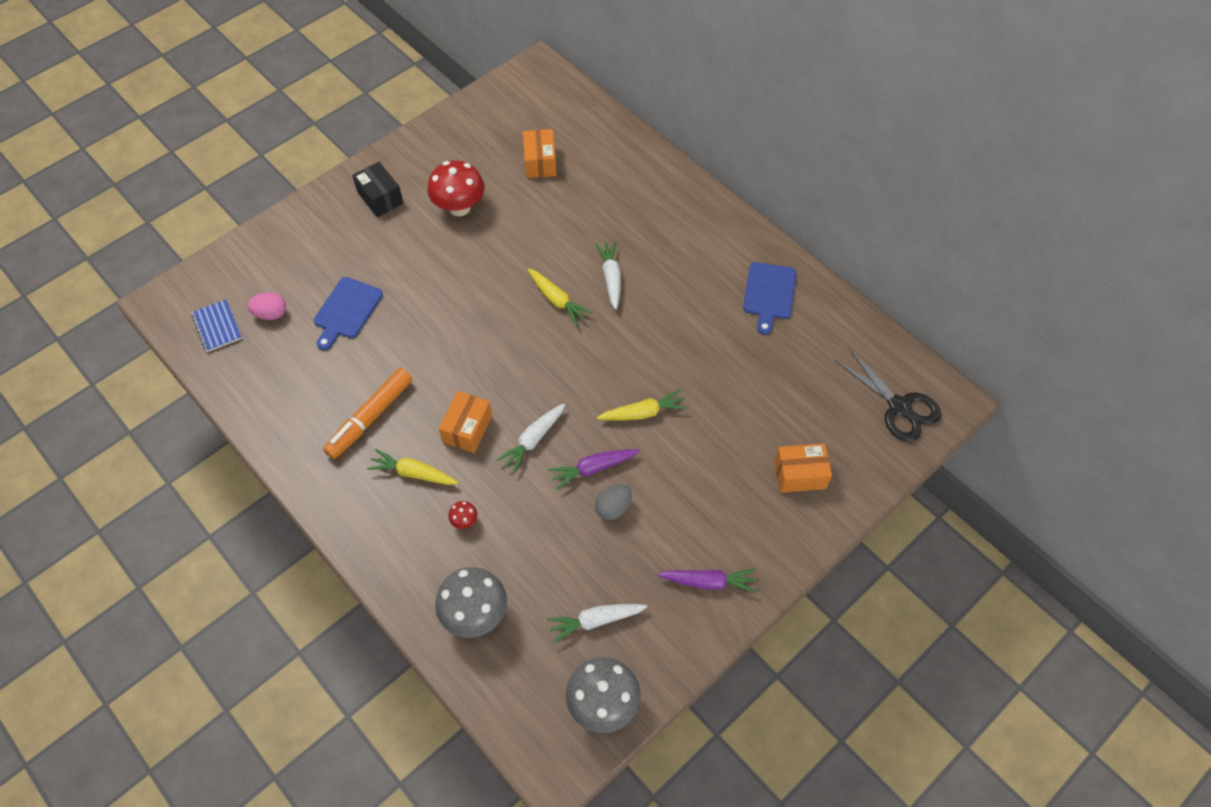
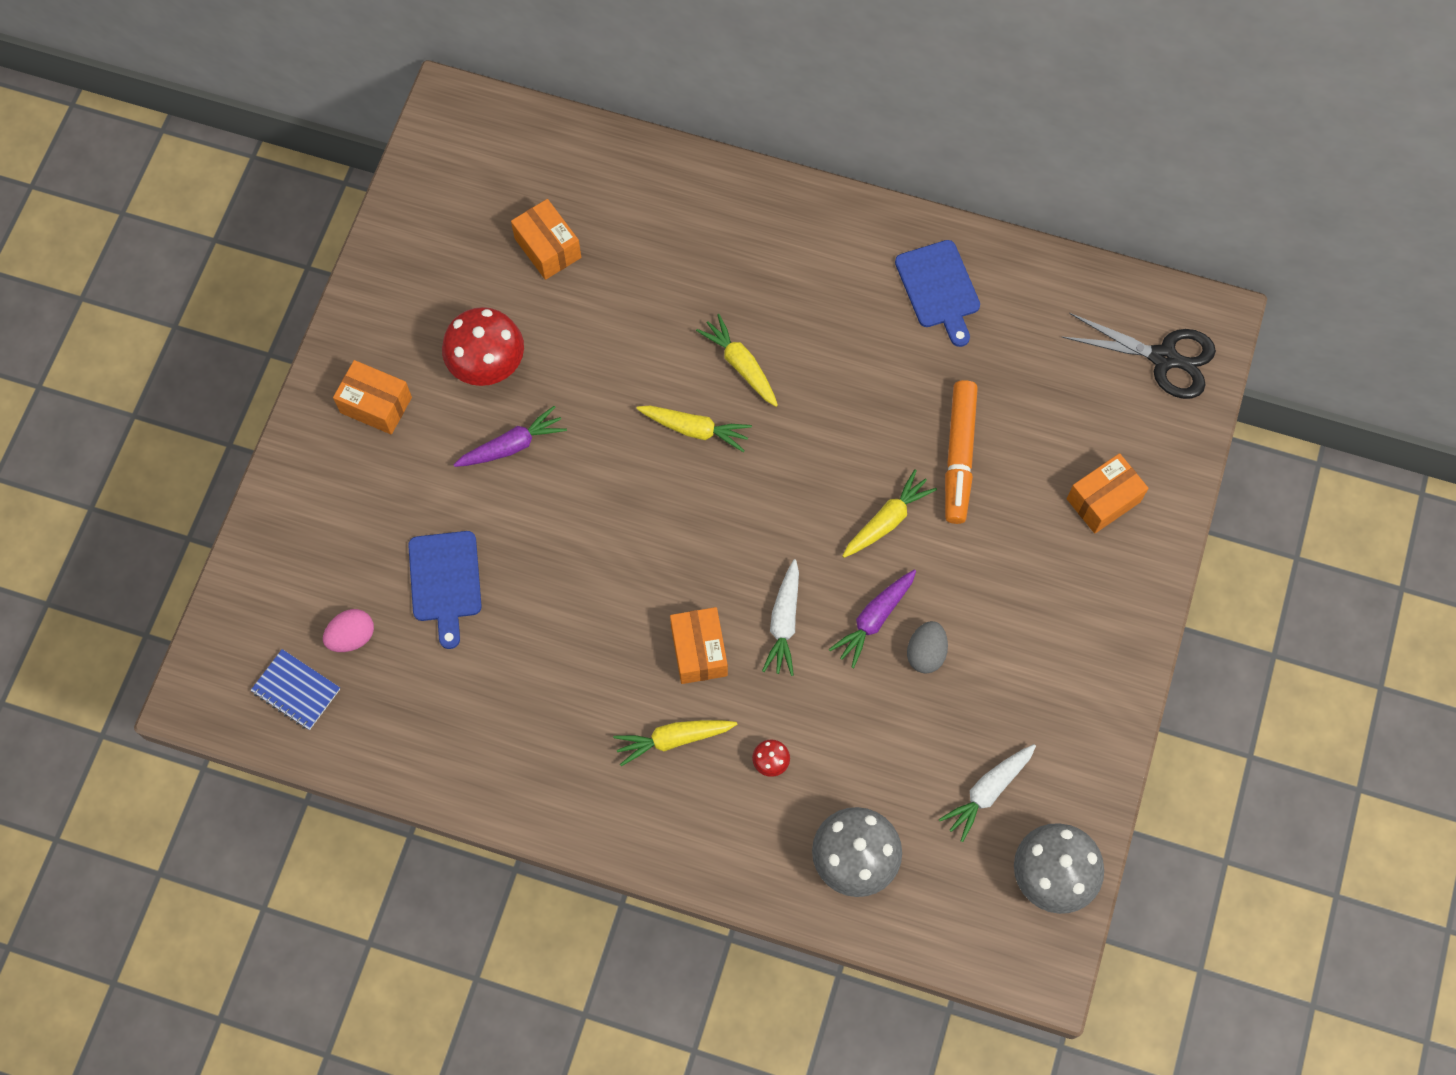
camera: 30 degrees left, 10 degrees up
orange marker [323,368,412,459] -> orange marker moved to [945,380,978,524]
black box [352,162,404,217] -> orange box [333,360,412,435]
white carrot [595,241,621,310] -> yellow carrot [696,314,778,407]
purple carrot [658,569,756,593] -> purple carrot moved to [453,406,567,467]

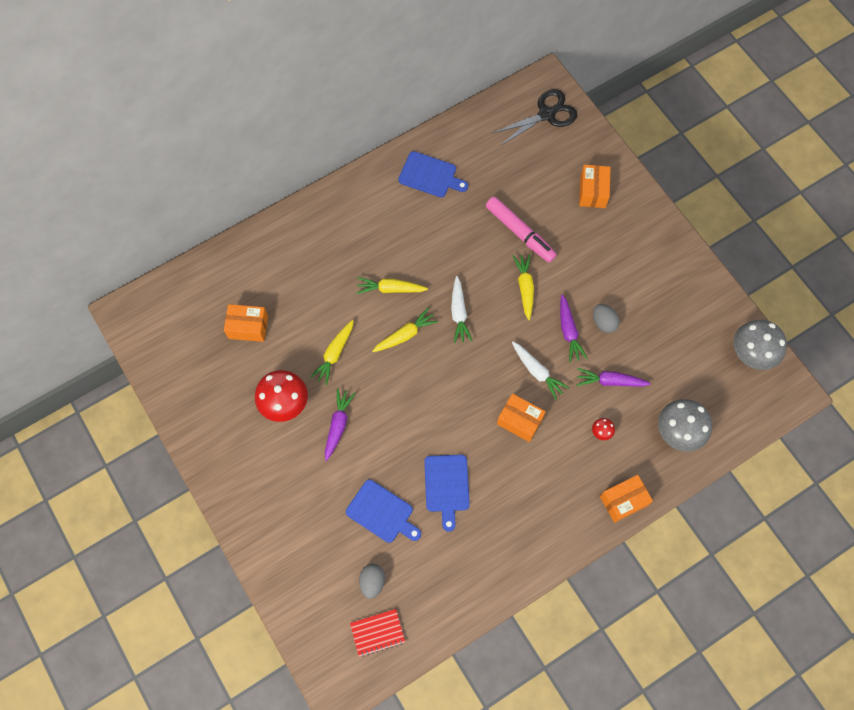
camera: 50 degrees left, 0 degrees up
blue notebook [250,649,340,730] -> red notebook [350,609,405,657]
pink egg [323,609,374,652] -> grey egg [359,564,385,599]
orange box [333,360,412,435] -> orange box moved to [600,475,653,523]
yellow carrot [613,720,737,766] -> yellow carrot moved to [310,320,354,385]
white carrot [939,744,1036,842] -> white carrot moved to [451,276,472,343]
orange marker [945,380,978,524] -> pink marker [486,197,557,263]
none -> blue cutting board [424,454,470,532]
none -> purple carrot [577,368,651,387]

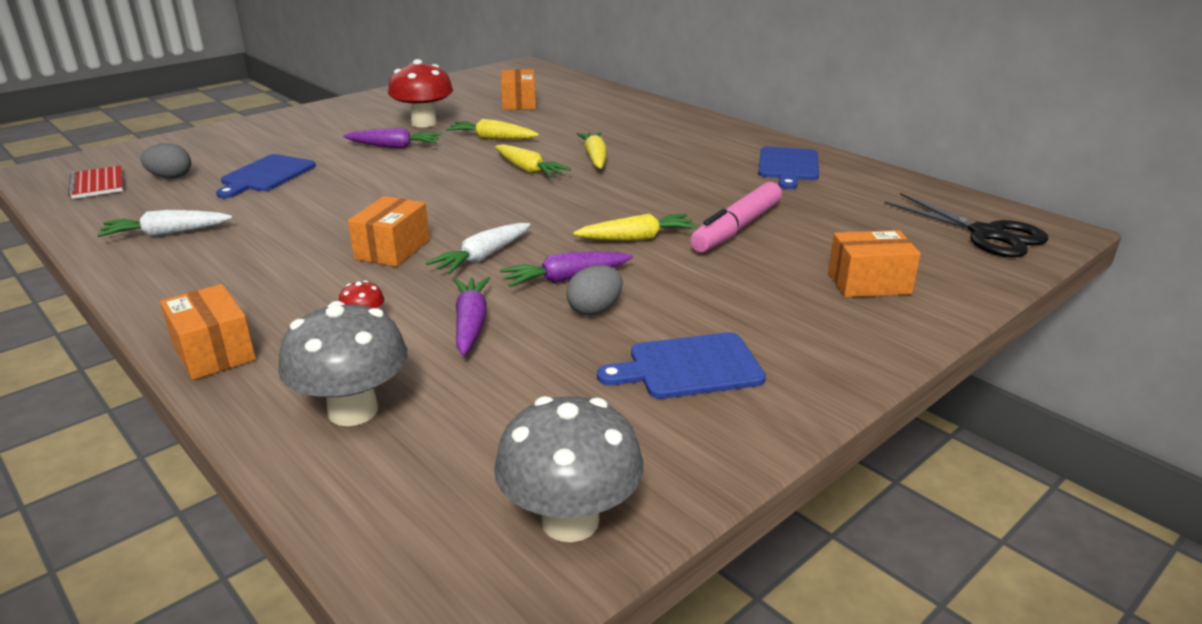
camera: 80 degrees right, 40 degrees down
blue cutting board [424,454,470,532] -> blue cutting board moved to [597,332,766,399]
white carrot [451,276,472,343] -> white carrot moved to [97,210,232,237]

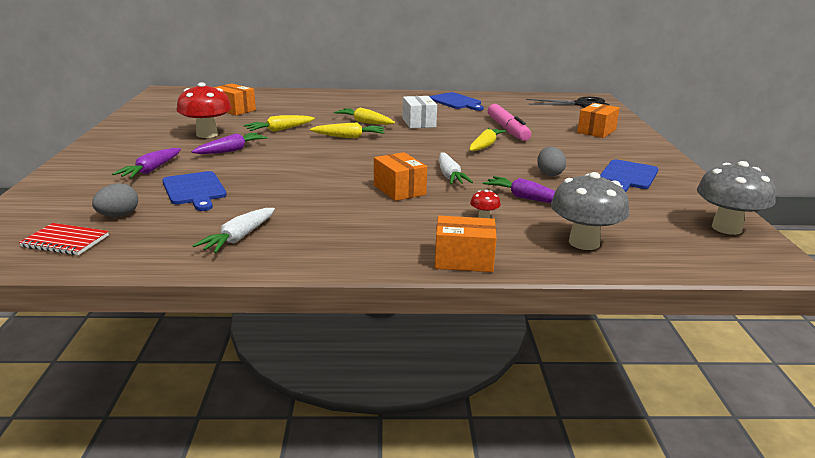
camera: 50 degrees left, 5 degrees down
purple carrot [500,251,633,287] -> purple carrot moved to [112,148,181,178]
none -> white box [403,96,437,128]

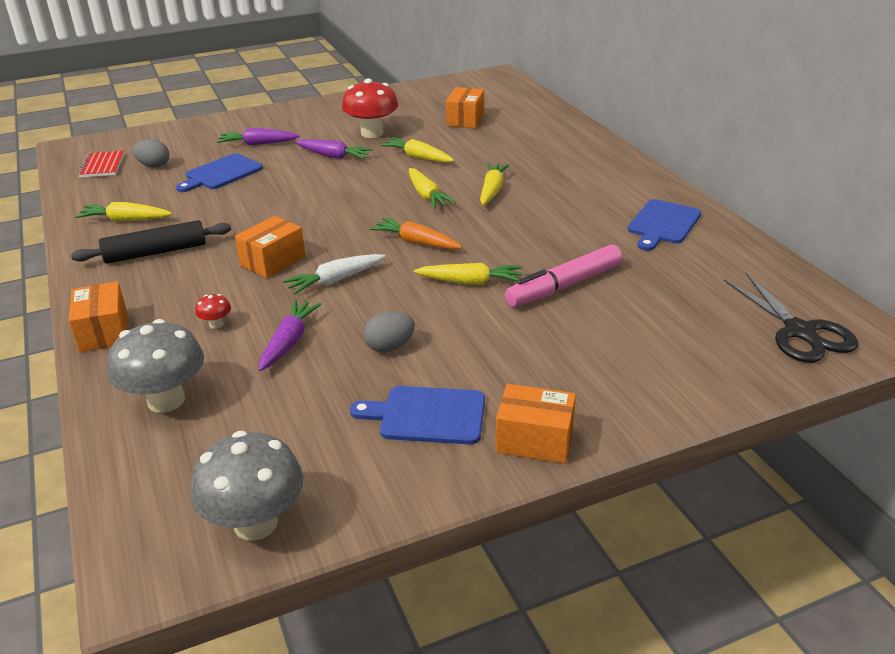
camera: 70 degrees right, 10 degrees up
white carrot [192,208,275,253] -> yellow carrot [75,202,172,222]
white box [403,96,437,128] -> none
orange box [577,103,620,138] -> orange box moved to [496,384,576,464]
none -> black rolling pin [71,220,231,264]
none -> orange carrot [369,218,462,249]

